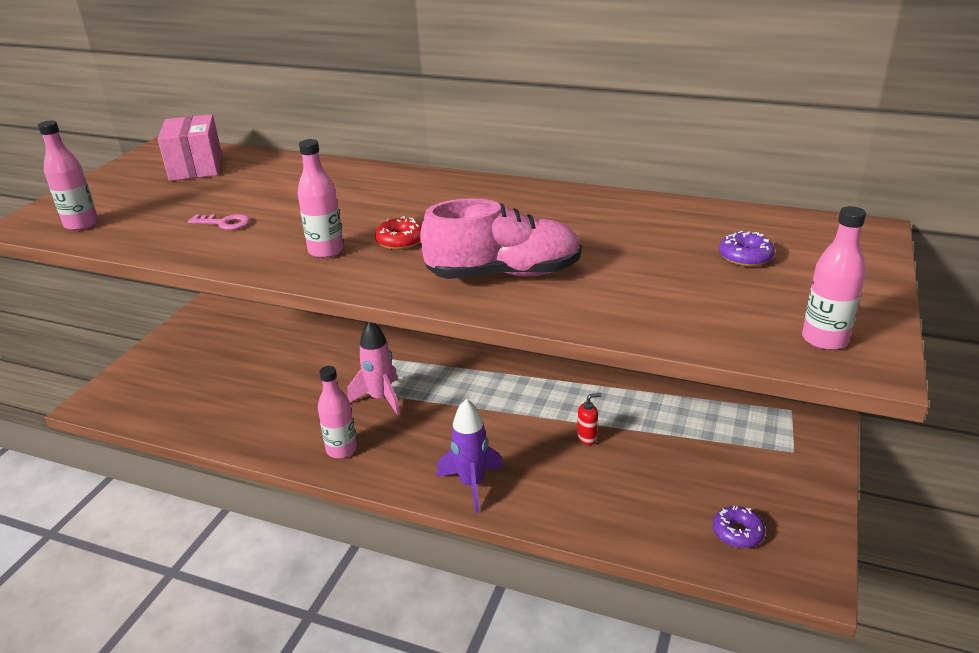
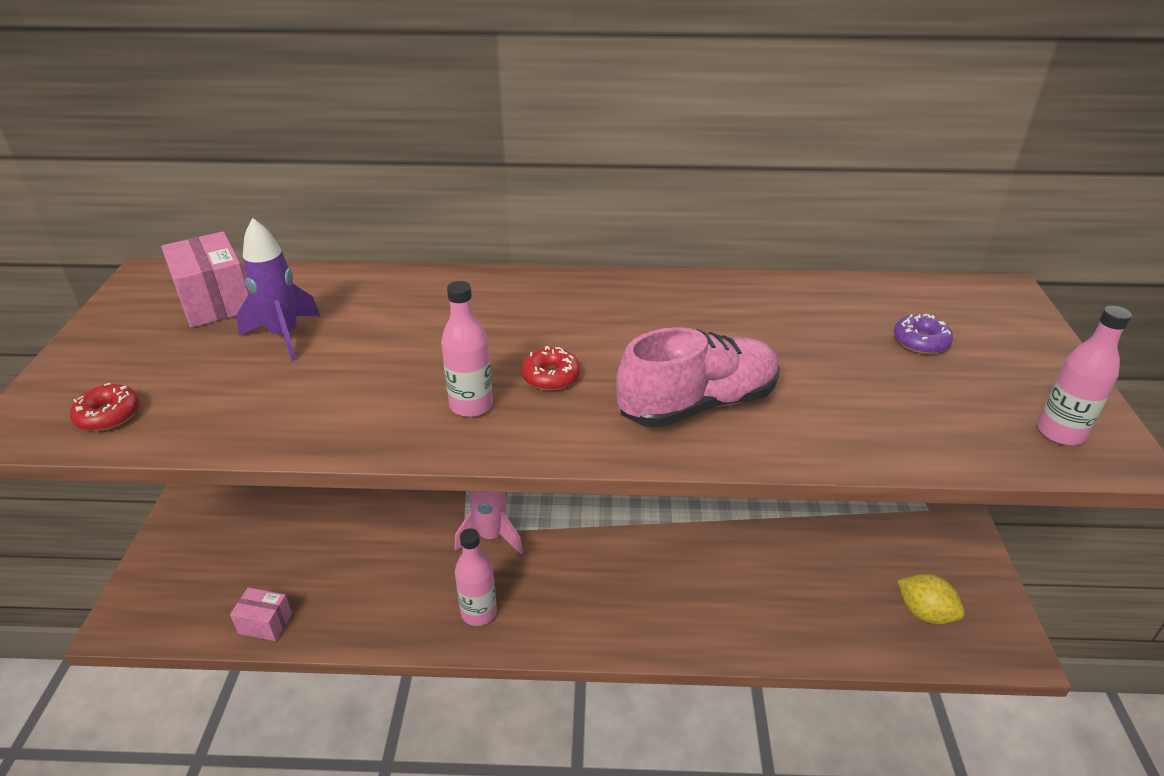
camera: 20 degrees left, 5 degrees up
pink bottle [38,120,98,231] -> red donut [70,383,140,431]
pink key [188,214,250,230] -> none
purple rocket [437,399,503,513] -> purple rocket moved to [236,218,320,361]
red soap dispenser [577,393,602,445] -> none
purple donut [713,506,765,548] -> yellow lemon [897,574,965,624]
none -> pink box [230,587,292,641]

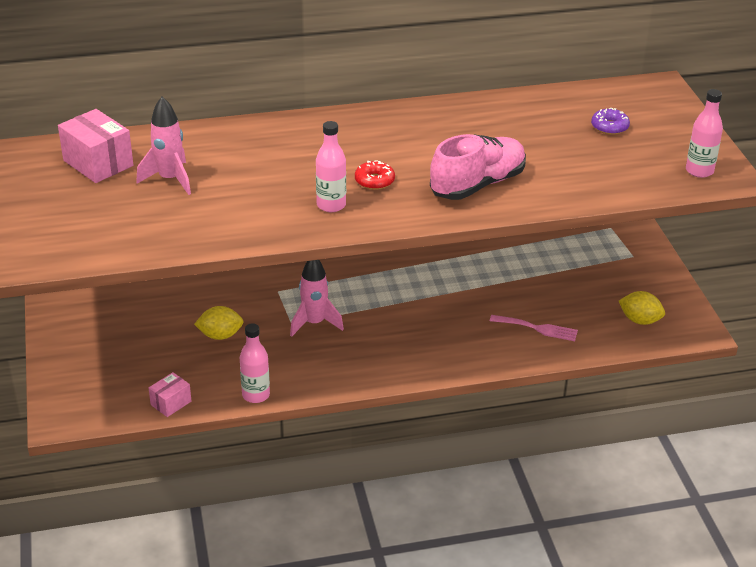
camera: 15 degrees left, 0 degrees up
red donut [70,383,140,431] -> none
pink box [230,587,292,641] -> pink box turned 45 degrees counterclockwise [149,372,191,417]
purple rocket [236,218,320,361] -> pink rocket [136,97,191,195]
pink bottle [455,528,497,626] -> pink bottle moved to [240,323,270,403]
none -> yellow lemon [194,306,244,340]
none -> pink fork [490,315,578,341]

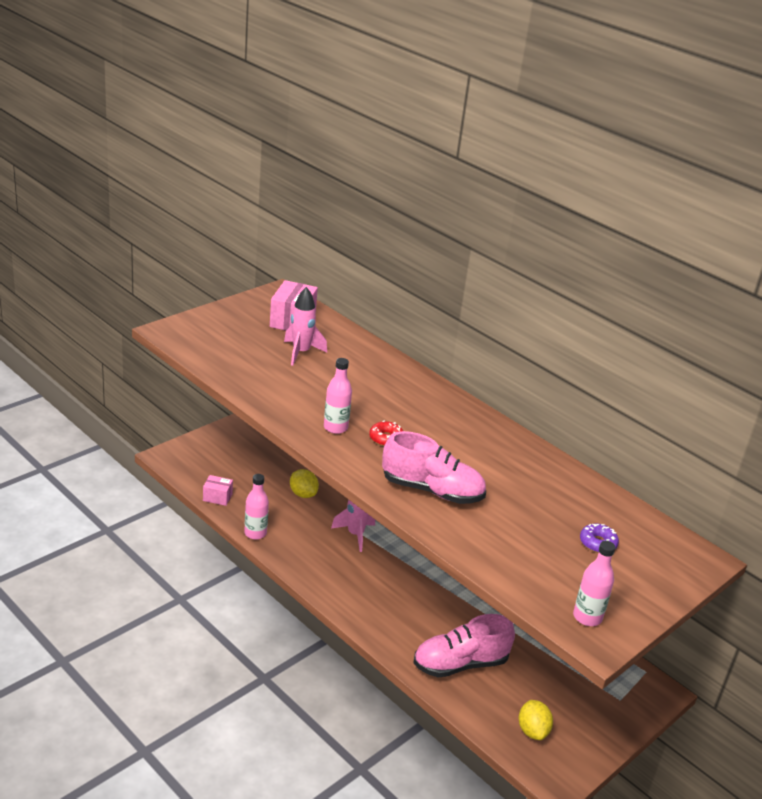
camera: 55 degrees right, 5 degrees down
pink fork [490,315,578,341] -> pink shoe [413,614,515,678]

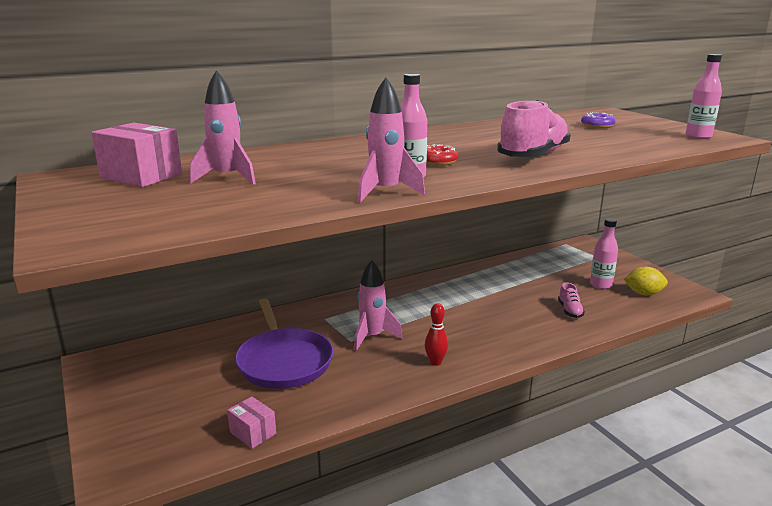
camera: 70 degrees left, 10 degrees down
pink box [203,475,233,506] -> pink box turned 75 degrees counterclockwise [227,396,276,449]
pink bottle [244,474,269,540] -> pink bottle moved to [590,218,618,289]
yellow lemon [290,469,319,498] -> purple pan [235,299,333,389]
pink shoe [413,614,515,678] -> pink shoe [558,282,585,318], size x0.47
none -> pink rocket [358,78,425,202]
none -> red bowling pin [425,303,448,366]

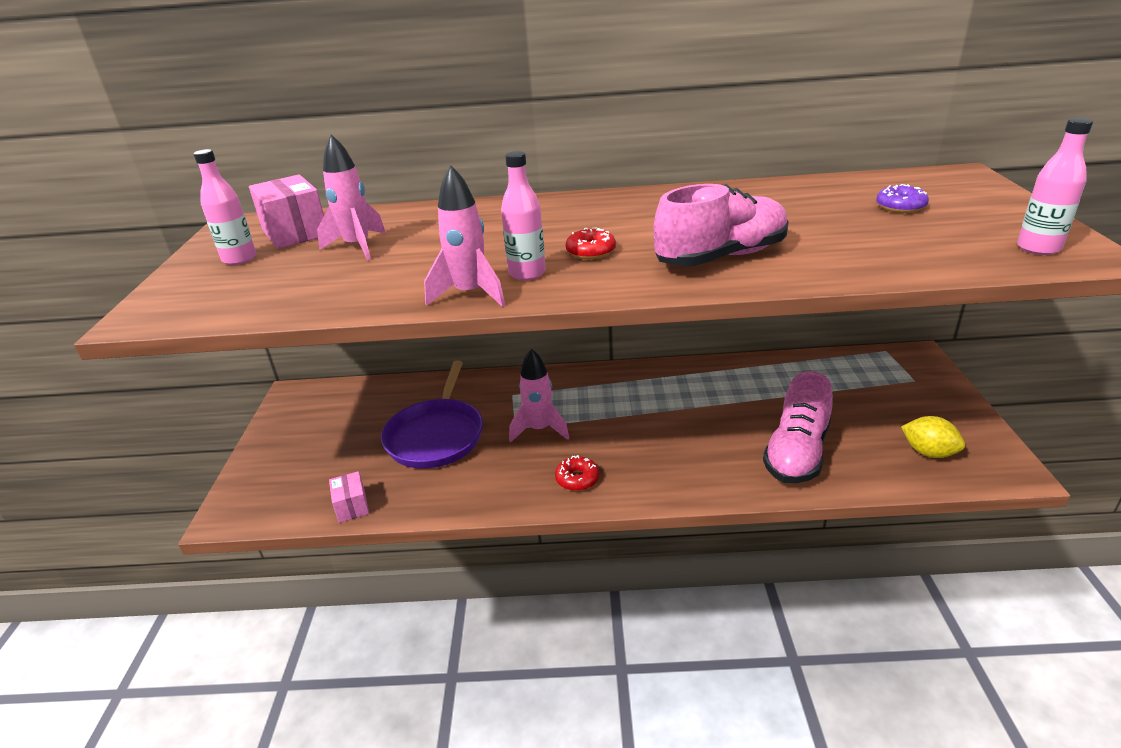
camera: 30 degrees right, 10 degrees up
red bowling pin [425,303,448,366] -> red donut [555,455,600,491]
pink shoe [558,282,585,318] -> pink shoe [763,371,833,483], size x2.15
pink bottle [590,218,618,289] -> pink bottle moved to [193,149,256,265]

